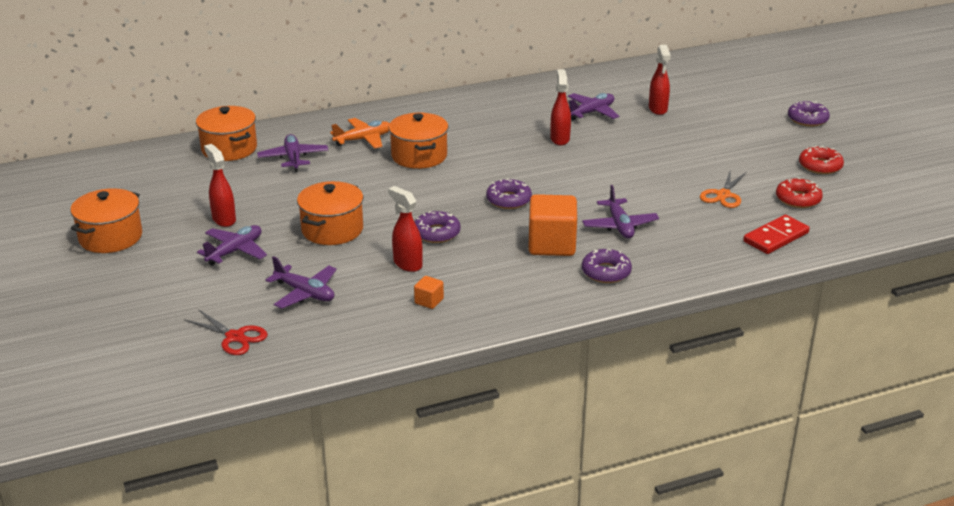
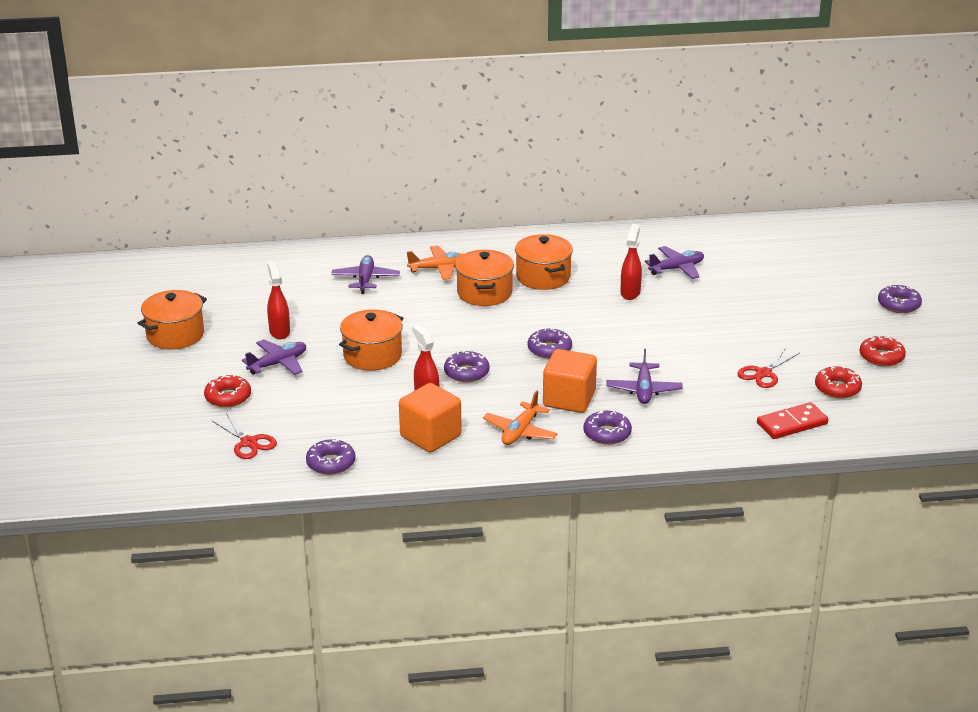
camera: 15 degrees right, 0 degrees up
orange pot [196,106,257,161] -> orange pot moved to [515,234,573,290]
purple plane [266,256,337,309] -> none
orange cube [414,276,444,309] -> orange cube [399,383,462,453], size x2.20
red spray bottle [649,45,671,115] -> none
orange scissors [700,169,747,208] -> red scissors [737,349,800,388]
none -> red donut [204,375,251,408]
none -> purple donut [306,439,356,475]
none -> orange plane [483,390,558,445]

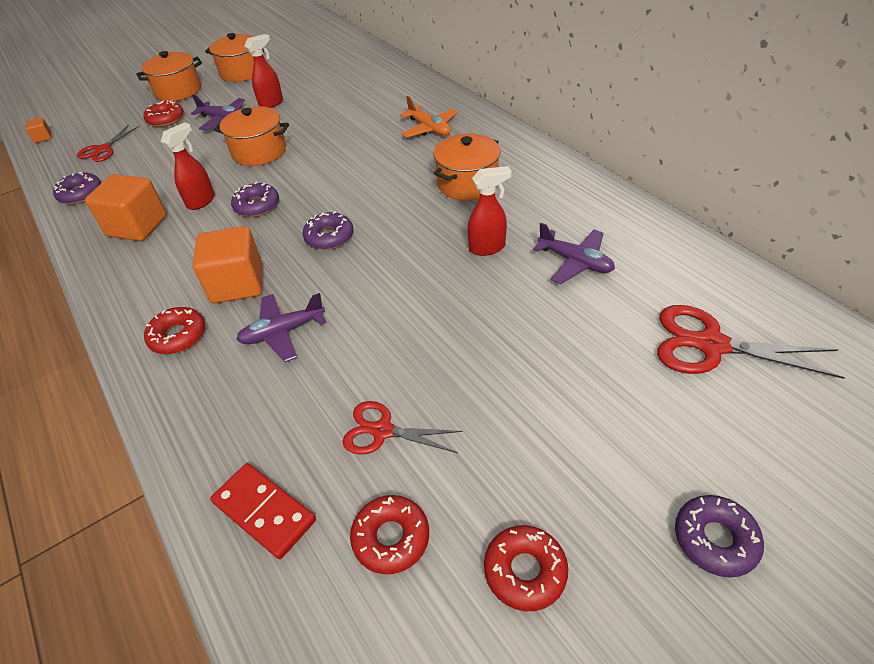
camera: 65 degrees right, 15 degrees up
purple plane [331,255,400,294] -> none
orange pot [455,250,514,306] -> orange pot moved to [136,51,202,101]
orange plane [483,390,558,445] -> none
purple donut [583,410,632,445] -> red donut [144,307,205,354]
none -> orange cube [25,117,52,143]
none -> red scissors [657,305,845,379]

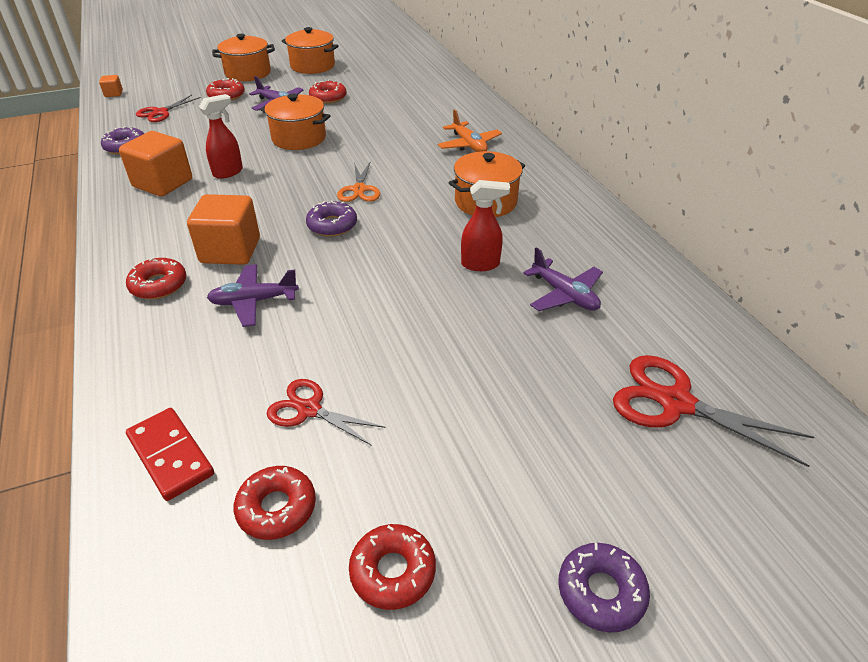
camera: 10 degrees right, 5 degrees down
purple donut [231,182,279,217] -> none
red spray bottle [244,34,283,108] -> red donut [309,80,347,104]
none -> orange scissors [337,161,380,202]

